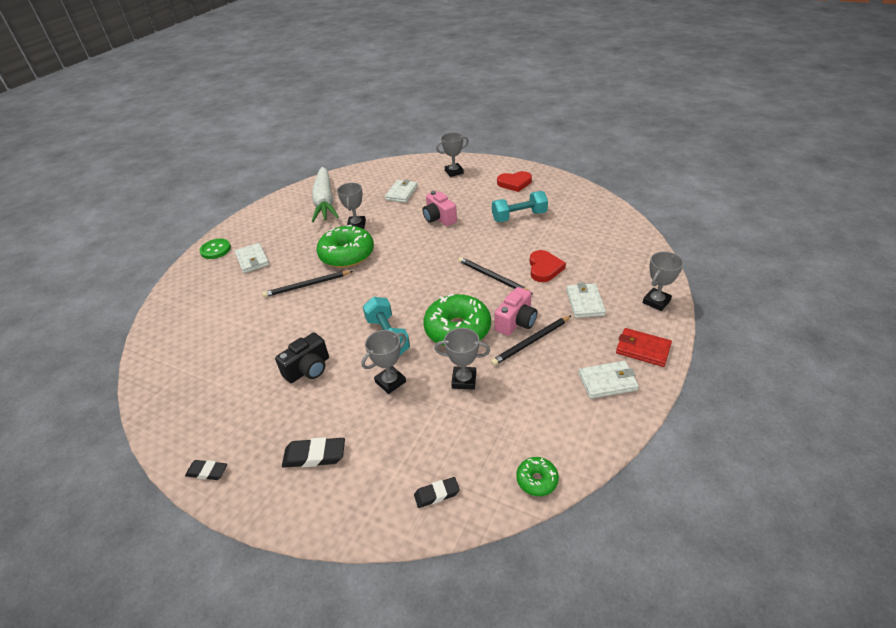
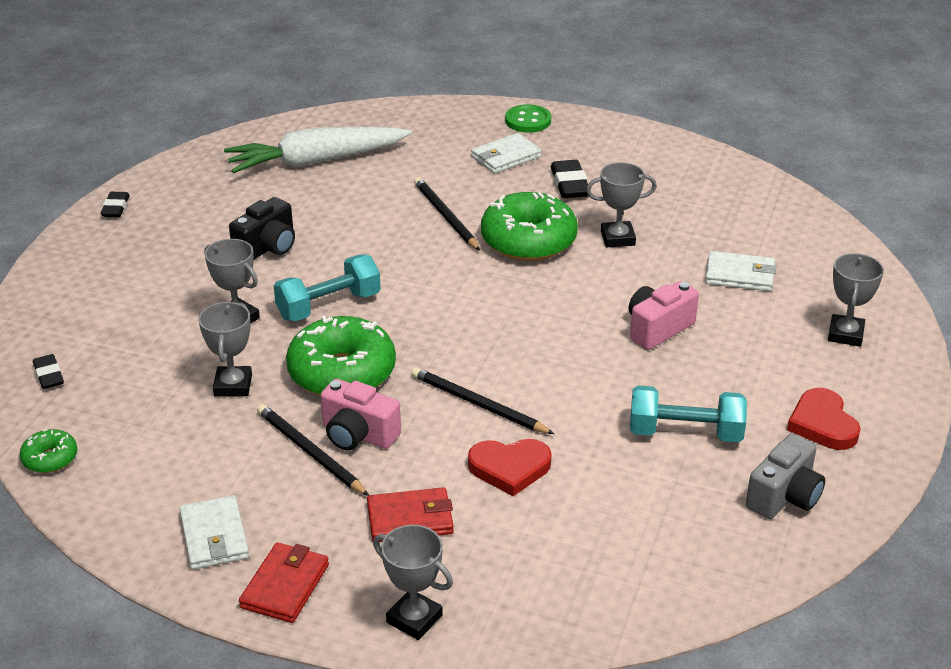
camera: 80 degrees right, 5 degrees down
black camera [275,332,329,383] -> black camera turned 90 degrees counterclockwise [229,197,295,259]
black eraser [282,437,345,468] -> black eraser moved to [551,160,588,198]
white carrot [312,167,339,222] -> white carrot moved to [224,127,412,173]
grey trophy [436,132,469,177] -> grey trophy turned 45 degrees clockwise [828,253,884,347]
black pencil [458,257,534,295] -> black pencil turned 90 degrees counterclockwise [411,367,554,434]
turquoise dumbbell [492,191,548,222] -> turquoise dumbbell turned 60 degrees counterclockwise [630,386,747,442]
white wallet [566,282,606,318] -> red wallet [367,487,454,542]
none -> grey camera [746,433,825,519]

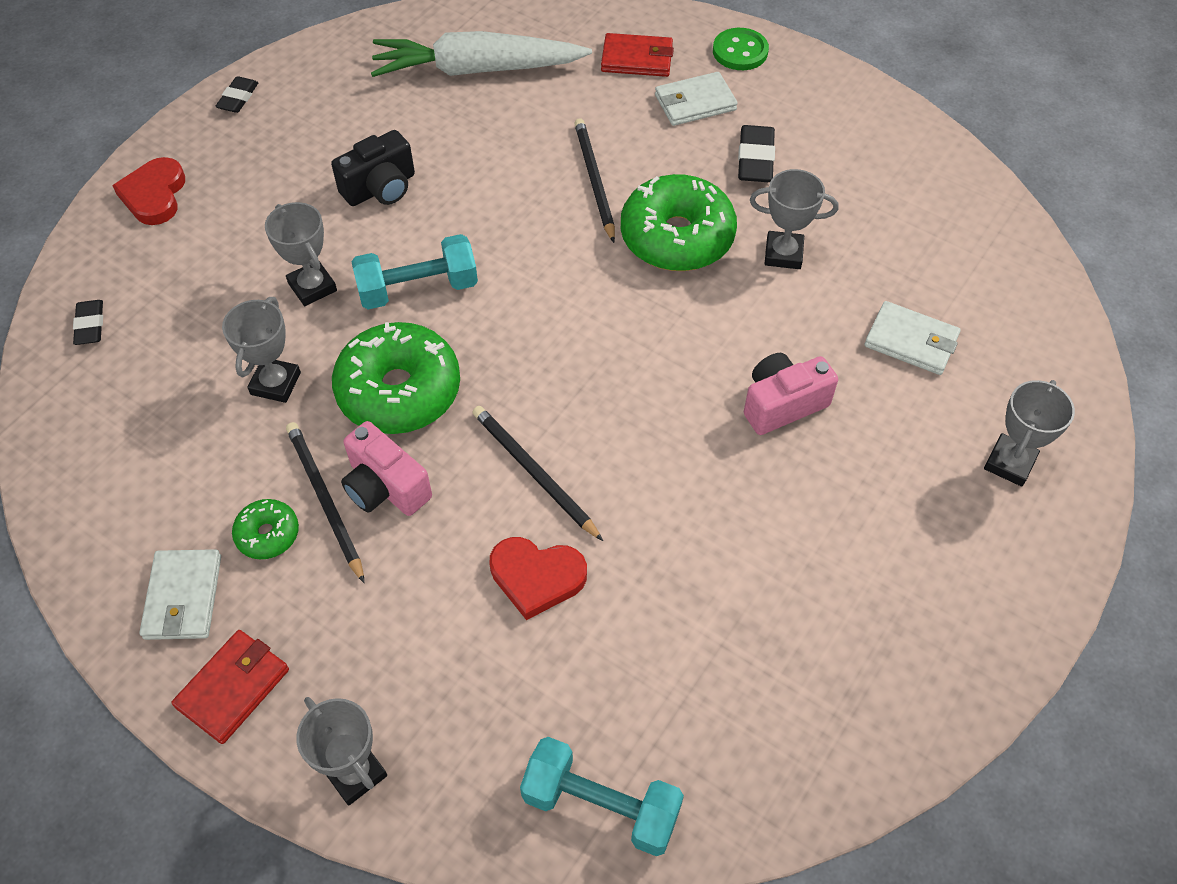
camera: 15 degrees right, 20 degrees up
green donut [19,429,77,473] -> green donut moved to [232,499,299,559]
red wallet [367,487,454,542] -> red wallet moved to [601,33,674,77]
turquoise dumbbell [630,386,747,442] -> turquoise dumbbell moved to [520,737,684,856]
grey camera [746,433,825,519] -> none
red heart [787,388,861,450] -> red heart moved to [112,157,185,225]

